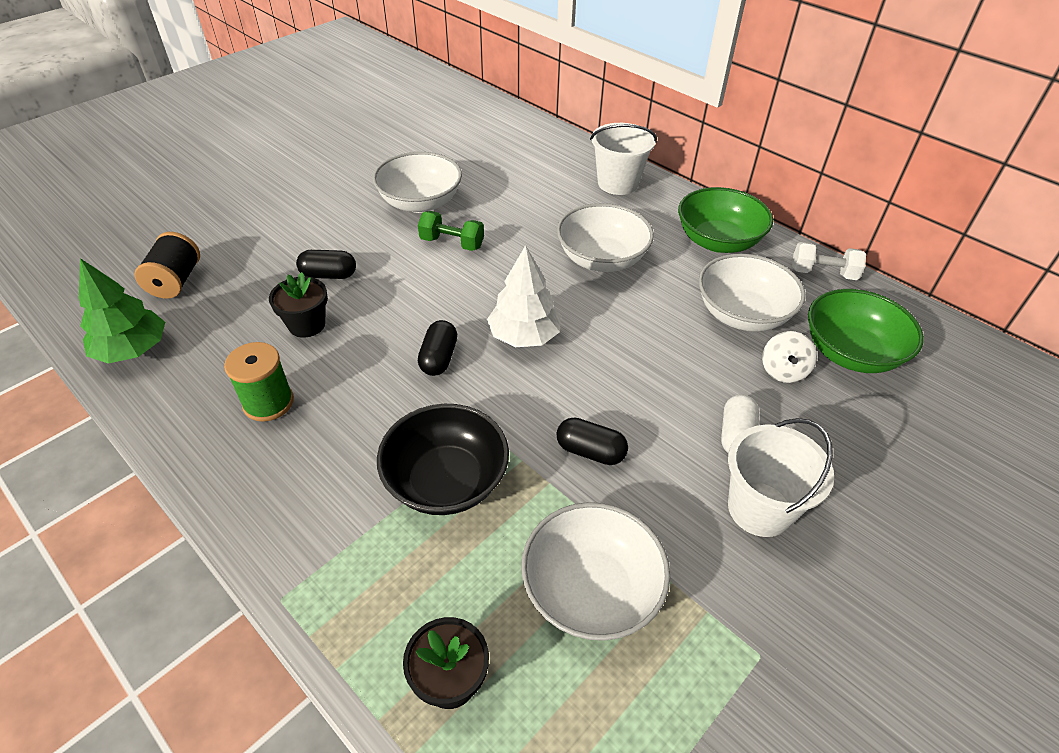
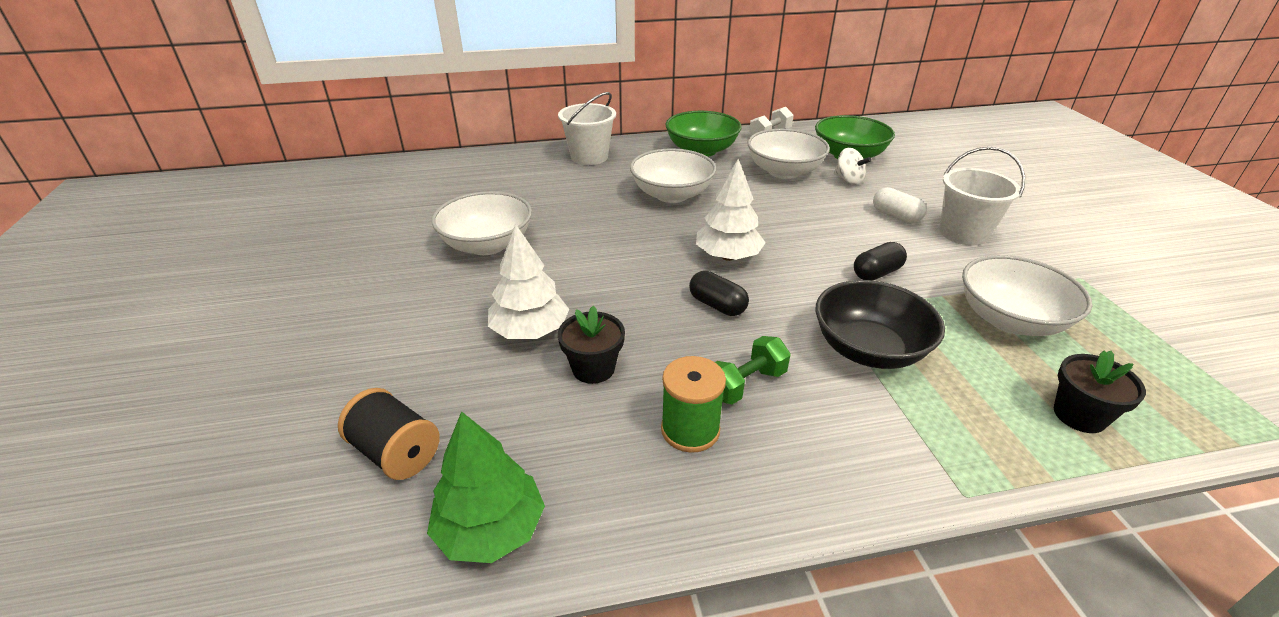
camera: 55 degrees left, 10 degrees down
black capsule [296,250,356,279] -> white tree [488,224,569,339]
green dumbbell [418,211,484,251] -> green dumbbell moved to [715,336,791,405]

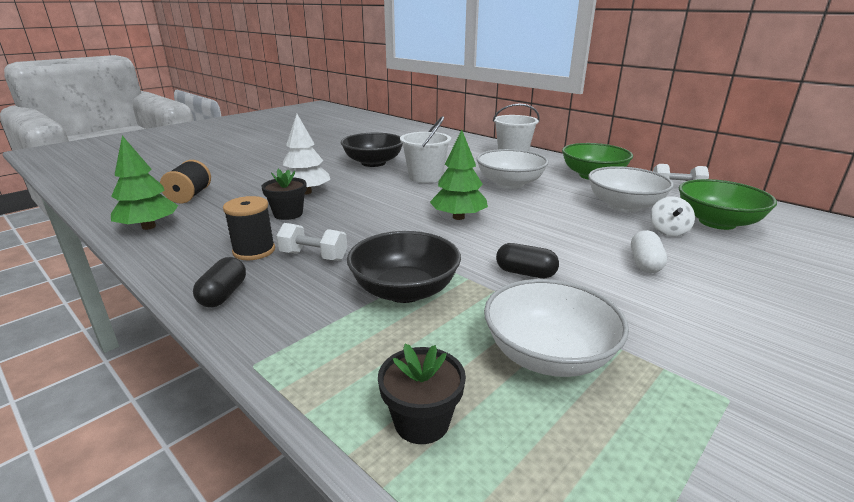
camera: 55 degrees right, 10 degrees down
white bowl [432,191,532,255] -> black bowl [341,133,403,167]
green spool [661,356,726,453] -> black spool [223,196,275,260]
black capsule [689,271,749,316] -> black capsule moved to [193,257,246,308]
white tree [696,159,766,261] -> green tree [430,130,488,220]
green dumbbell [715,336,791,405] -> white dumbbell [276,223,347,261]
white bucket [940,146,1025,245] -> white bucket moved to [400,116,451,183]

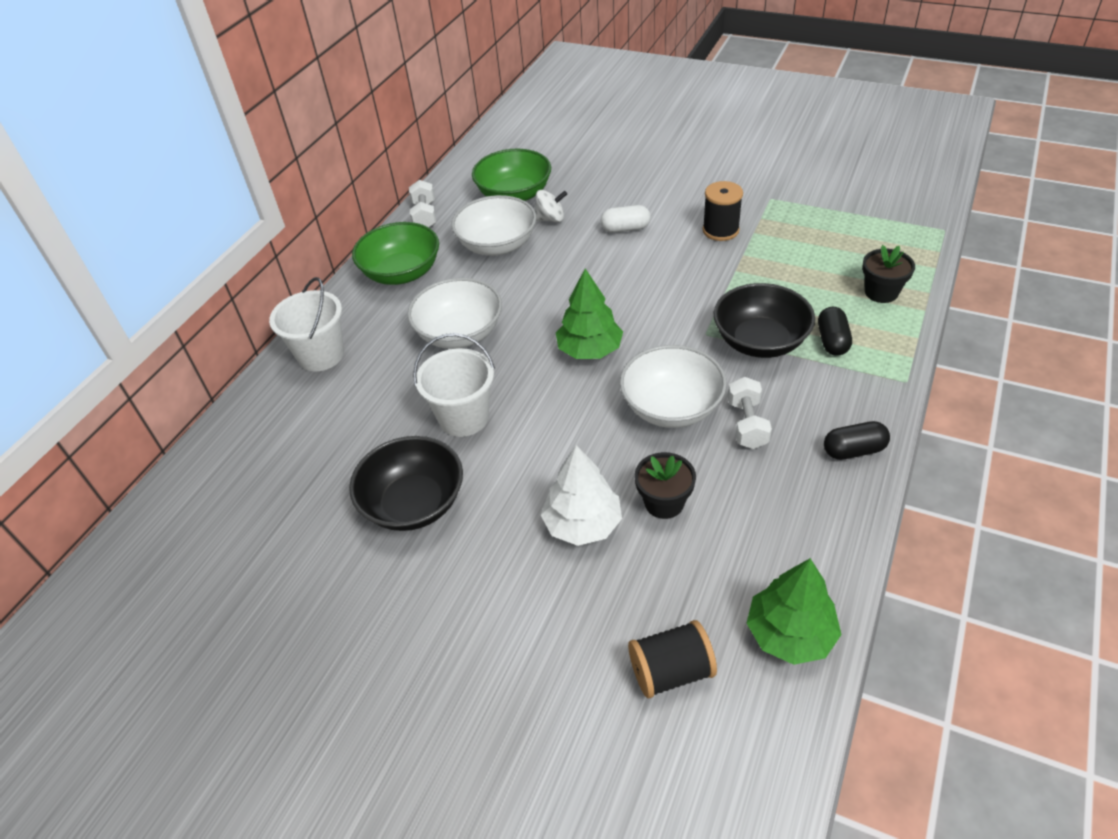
camera: 105 degrees left, 20 degrees up
black spool [223,196,275,260] -> black spool moved to [703,181,743,241]
white bowl [484,279,629,377] -> white bowl moved to [620,345,727,428]
black capsule [496,243,559,278] -> black capsule moved to [818,307,852,356]

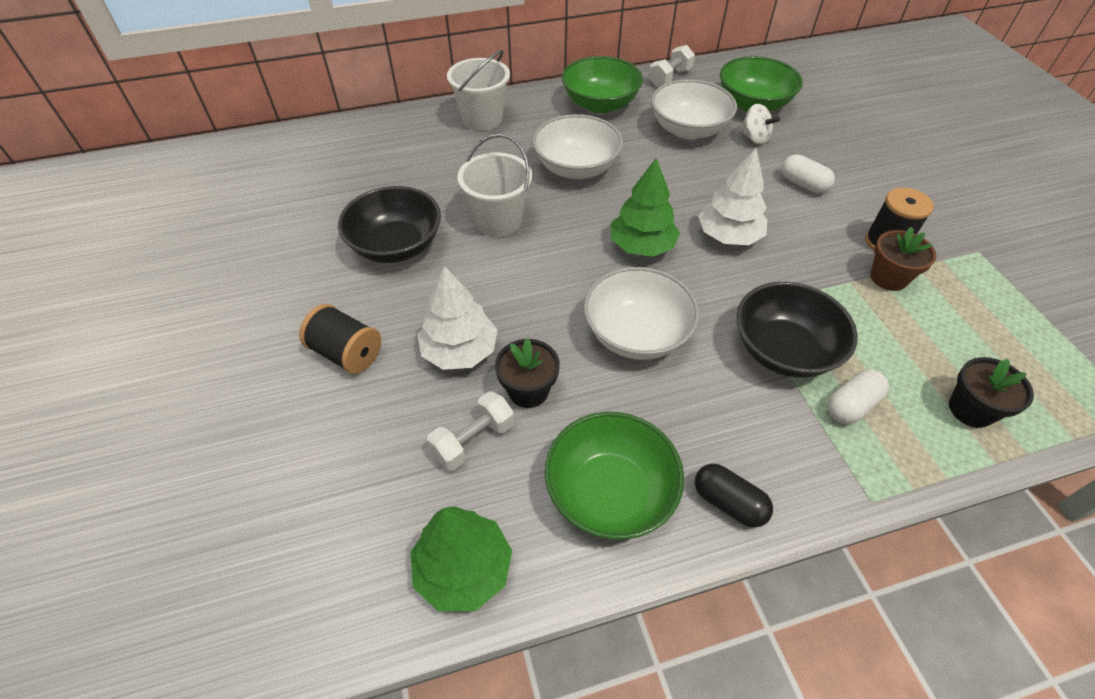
camera: 45 degrees right, 5 degrees up
black spool [628,620,717,698] -> black spool moved to [299,304,381,374]
white dumbbell [728,377,772,449] -> white dumbbell moved to [427,391,514,471]
black capsule [818,307,852,356] -> white capsule [827,370,889,424]
none -> green bowl [545,412,684,540]
none -> white tree [698,148,767,245]
none -> brown flower pot [870,227,936,291]

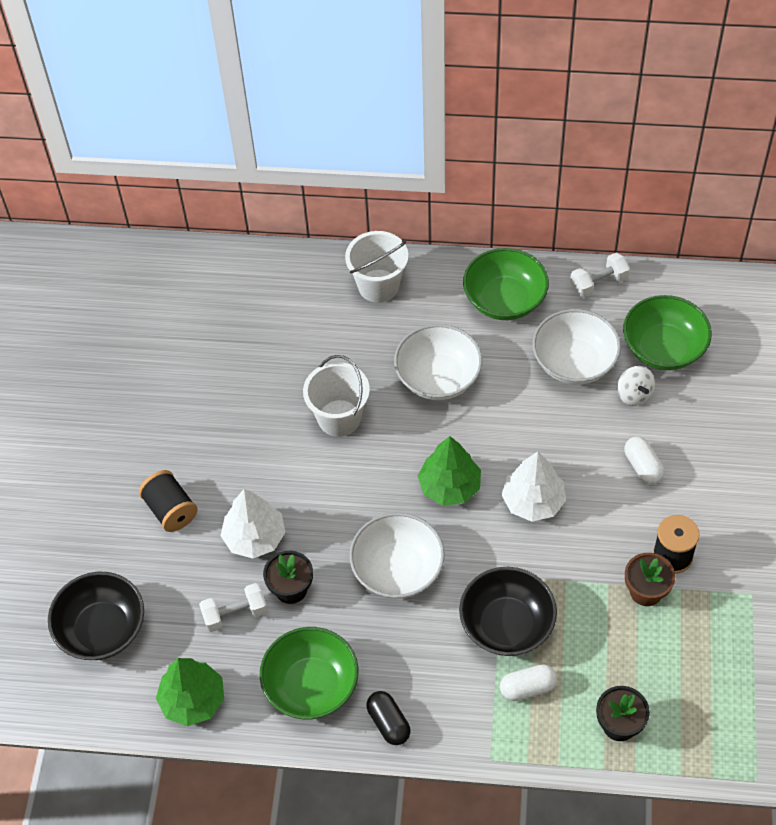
camera: 25 degrees right, 5 degrees up
black bowl [338,186,441,263] -> black bowl moved to [48,572,144,660]

